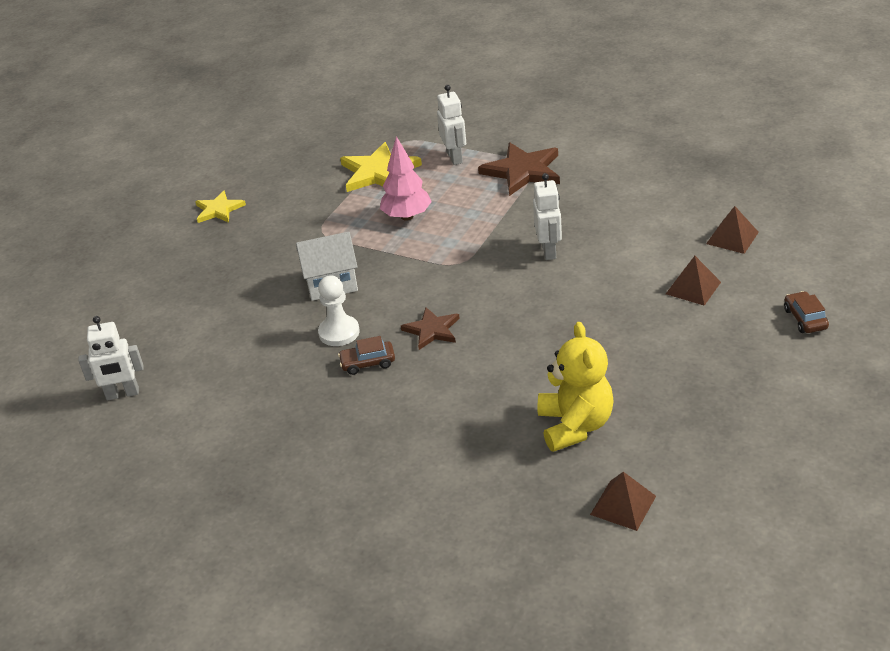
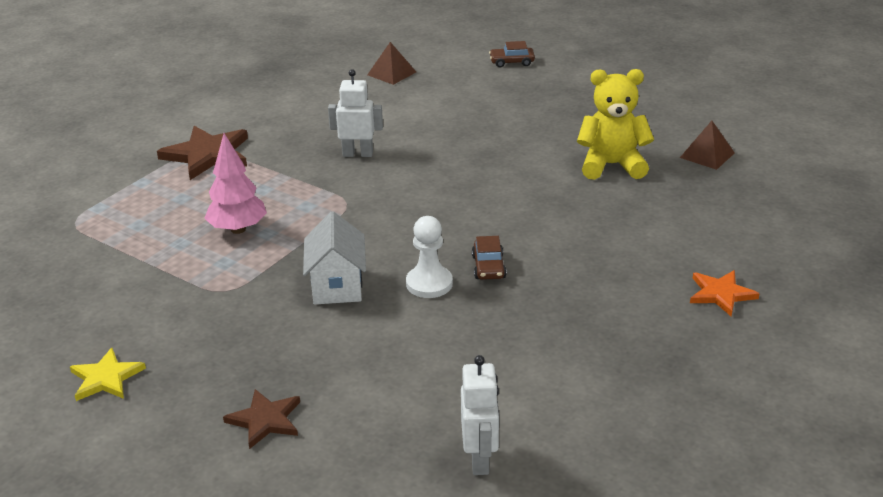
camera: 85 degrees left, 5 degrees down
yellow star [340,142,422,192] -> none
brown star [401,307,460,350] -> brown star moved to [223,389,300,449]
white robot [437,85,466,165] -> none
brown pyramid [666,256,721,306] -> none
none -> orange star [690,270,760,316]

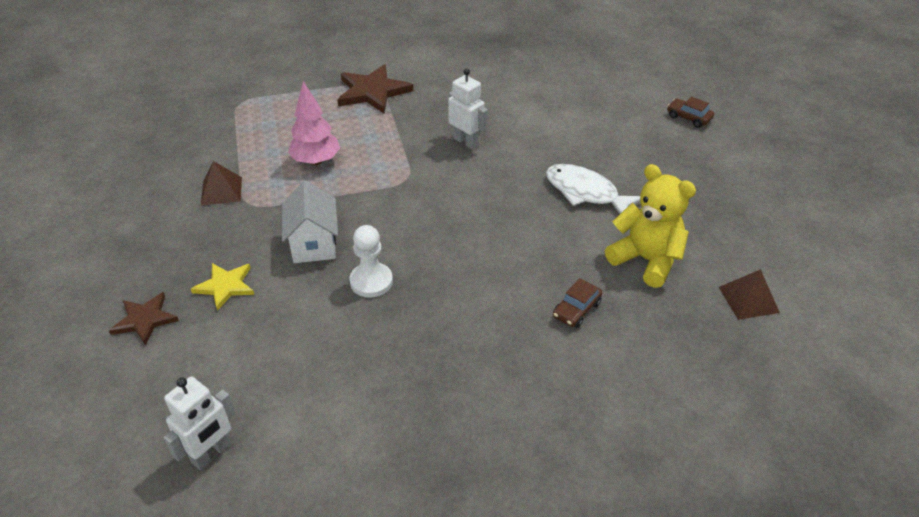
camera: 40 degrees right, 10 degrees up
yellow star [70,348,146,401] -> yellow star moved to [191,263,254,311]
white house [303,212,366,305] -> white house turned 45 degrees counterclockwise [282,180,338,263]
brown pyramid [367,42,416,85] -> brown pyramid moved to [201,161,242,206]
brown car [472,236,507,280] -> brown car moved to [553,278,602,328]
orange star [690,270,760,316] -> none
none -> white fish [546,164,640,214]

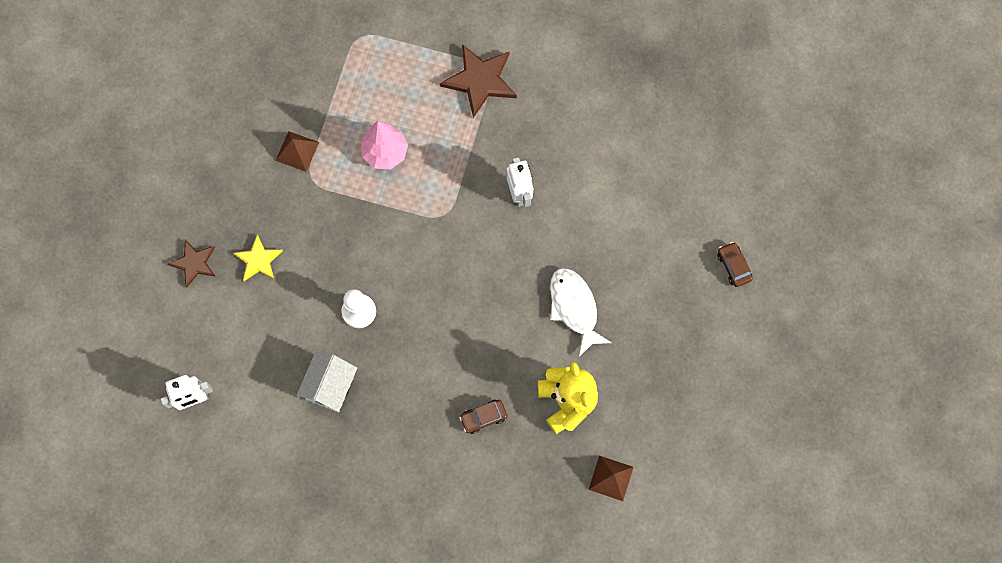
camera: 30 degrees right, 30 degrees up
white house [282,180,338,263] -> white house moved to [297,352,357,412]

